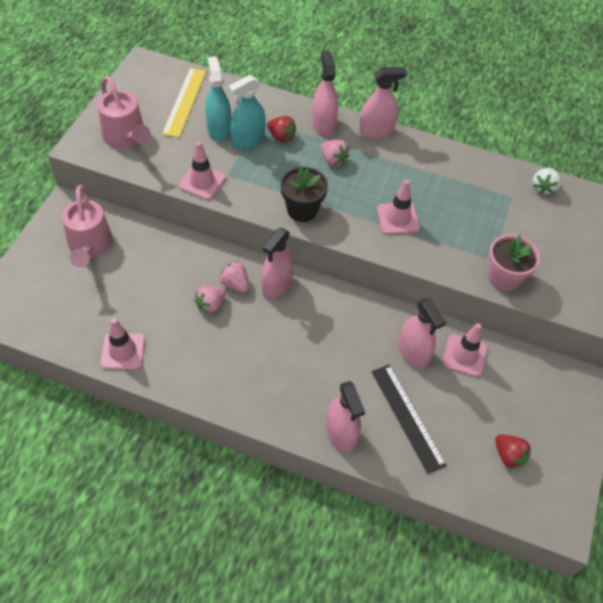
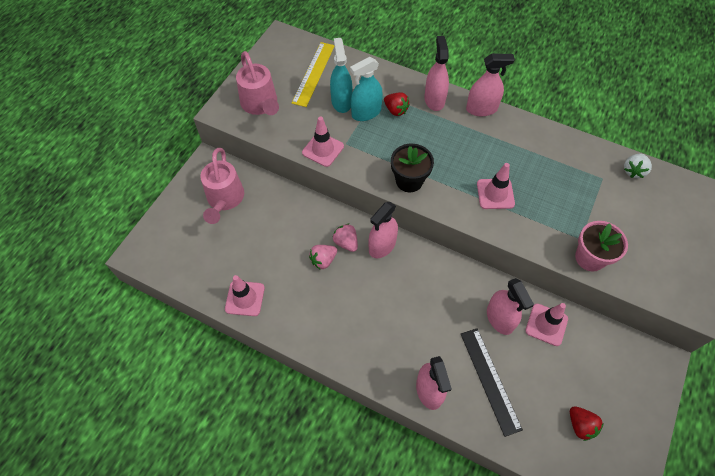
camera: 10 degrees right, 5 degrees up
pink strawberry [321,140,349,166] -> none

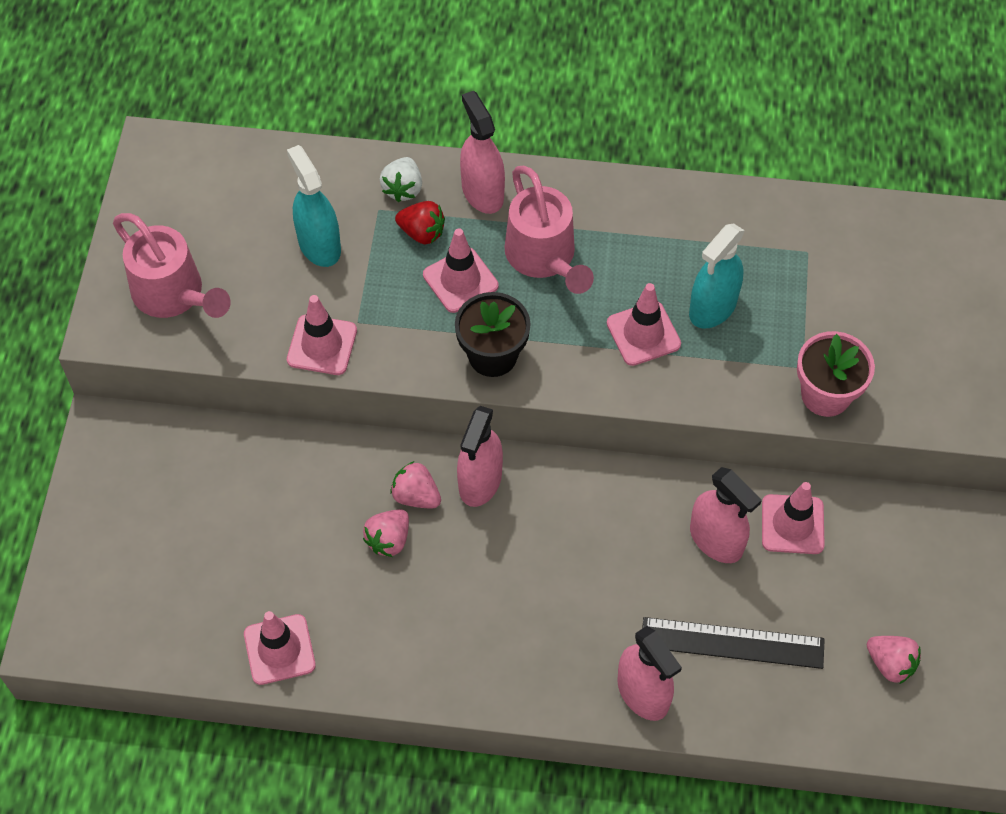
camera: 20 degrees left, 0 degrees up
pink watering can [200,148,244,224] -> pink watering can moved to [505,166,594,294]
yellow ruler [292,42,334,107] -> none
turquoise spray bottle [350,57,383,121] -> turquoise spray bottle moved to [689,224,745,329]
black ruler [461,328,523,437] -> black ruler turned 45 degrees counterclockwise [642,617,825,669]
pink spray bottle [466,53,515,116] -> none
red strawberry [570,406,604,441] -> pink strawberry [867,636,921,684]
white strawberry [624,154,652,178] -> white strawberry moved to [380,157,422,202]
none -> pink traffic cone [423,228,498,313]

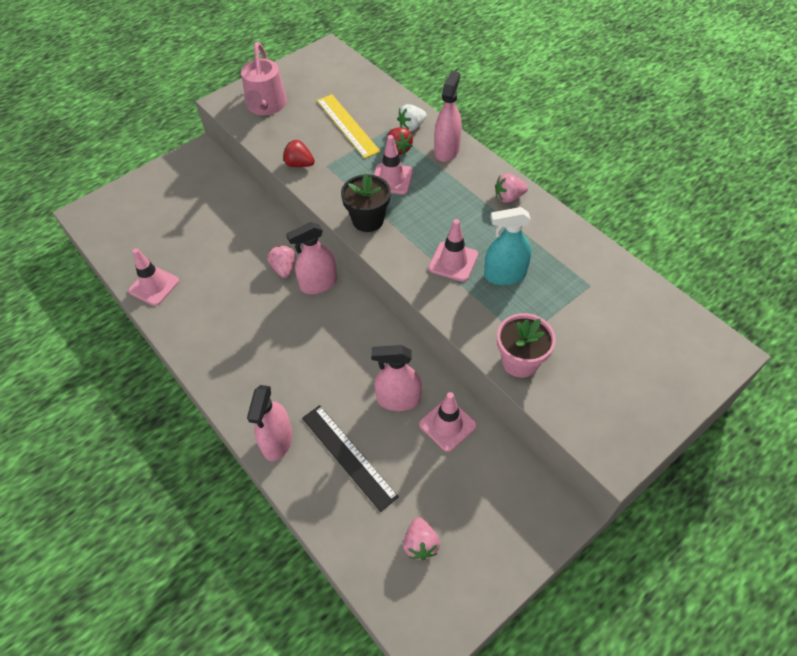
camera: 45 degrees right, 5 degrees down
turquoise spray bottle [287,145,341,267] -> yellow ruler [317,94,380,159]
pink traffic cone [287,295,357,375] -> red strawberry [283,140,315,167]
pink strawberry [363,509,409,557] -> pink strawberry moved to [495,173,528,203]
pink watering can [505,166,594,294] -> none
pink spray bottle [690,467,762,563] -> pink spray bottle turned 90 degrees clockwise [371,345,422,411]

